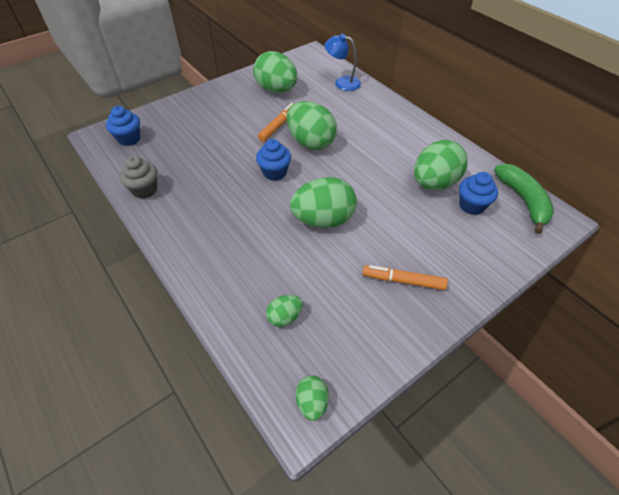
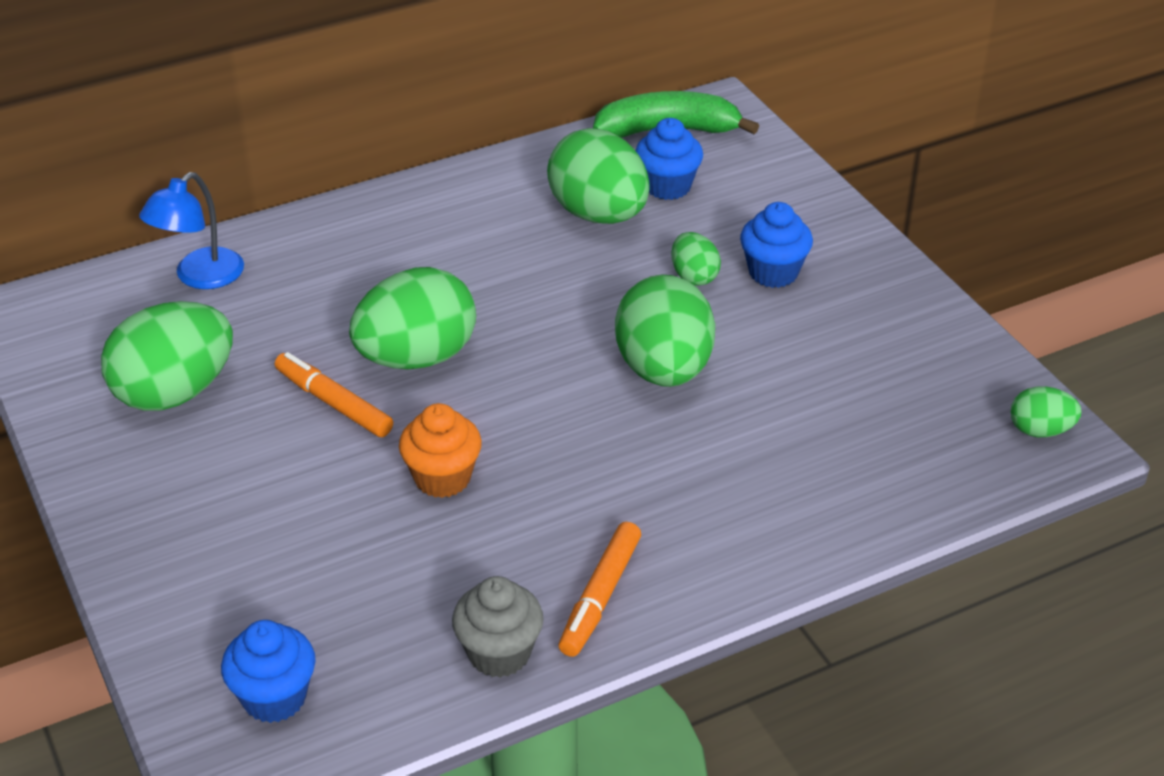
camera: 80 degrees left, 10 degrees down
blue cupcake [256,139,291,181] -> blue cupcake moved to [740,202,813,288]
green egg [266,295,303,327] -> green egg moved to [671,232,721,286]
orange marker [363,265,448,290] -> orange marker moved to [558,522,641,657]
none -> orange cupcake [399,403,482,498]

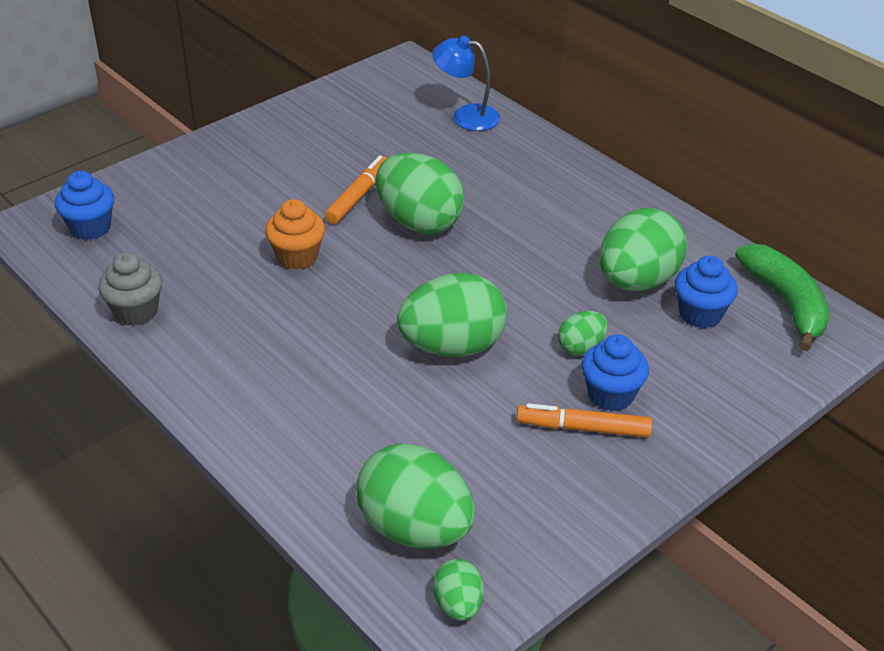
camera: 75 degrees right, 0 degrees up
green egg [101,301,233,411] -> green egg moved to [356,444,475,549]
orange marker [558,522,641,657] -> orange marker moved to [516,403,652,437]

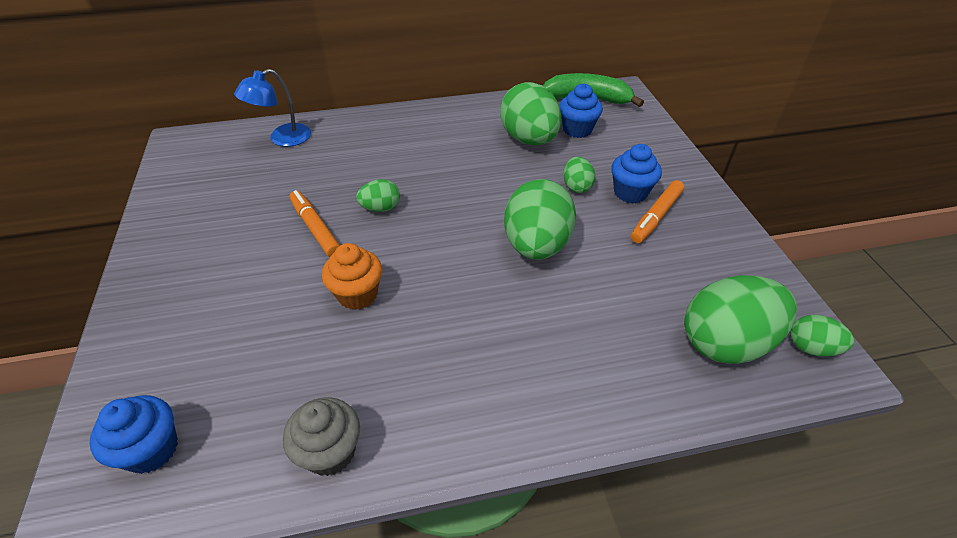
camera: 60 degrees left, 5 degrees up
green egg [376,153,465,234] -> green egg [356,179,400,212], size x0.50

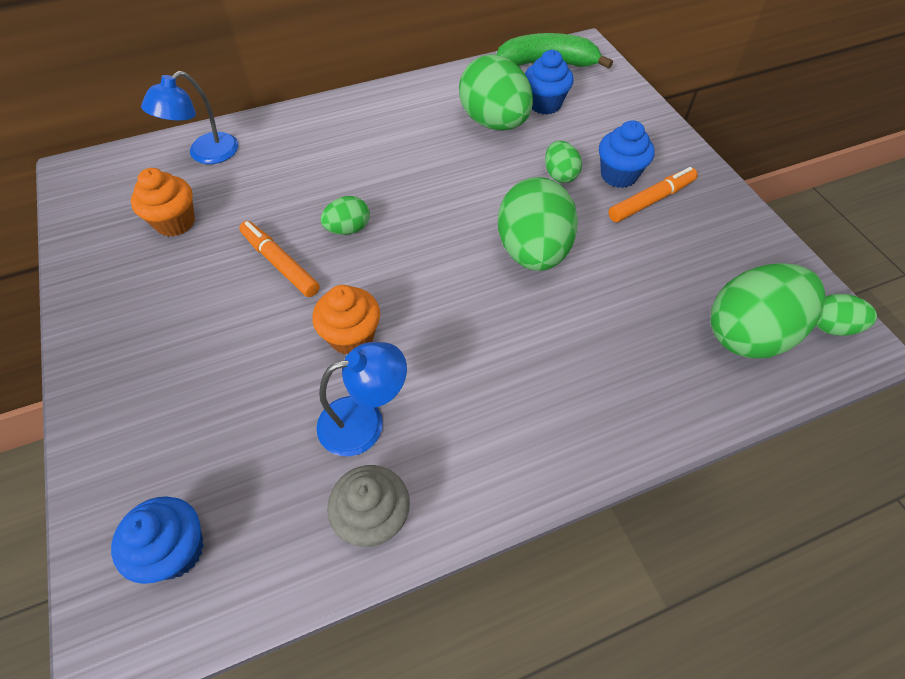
camera: 10 degrees left, 10 degrees up
orange marker [631,180,684,243] -> orange marker turned 150 degrees counterclockwise [608,167,698,222]
none -> orange cupcake [131,168,195,237]
none -> blue lamp [316,342,407,456]

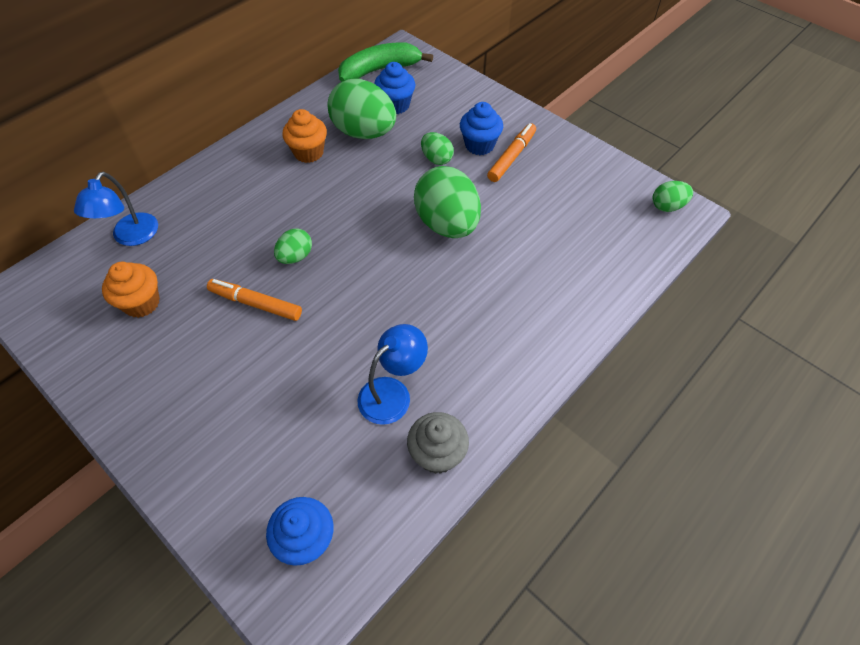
camera: 25 degrees left, 0 degrees up
orange cupcake [312,285,380,355] -> orange cupcake moved to [283,109,327,163]
green egg [711,263,825,358] -> none

